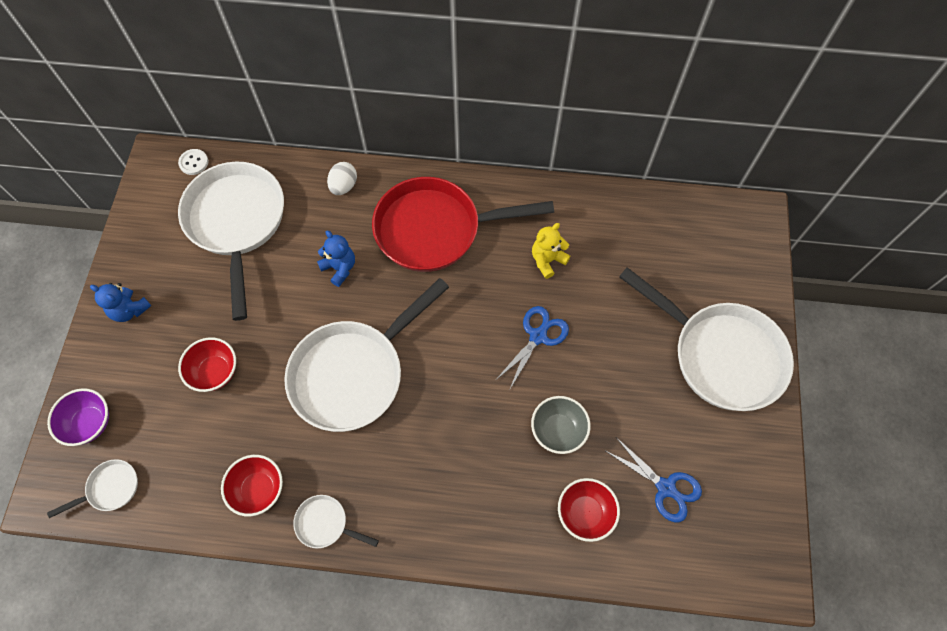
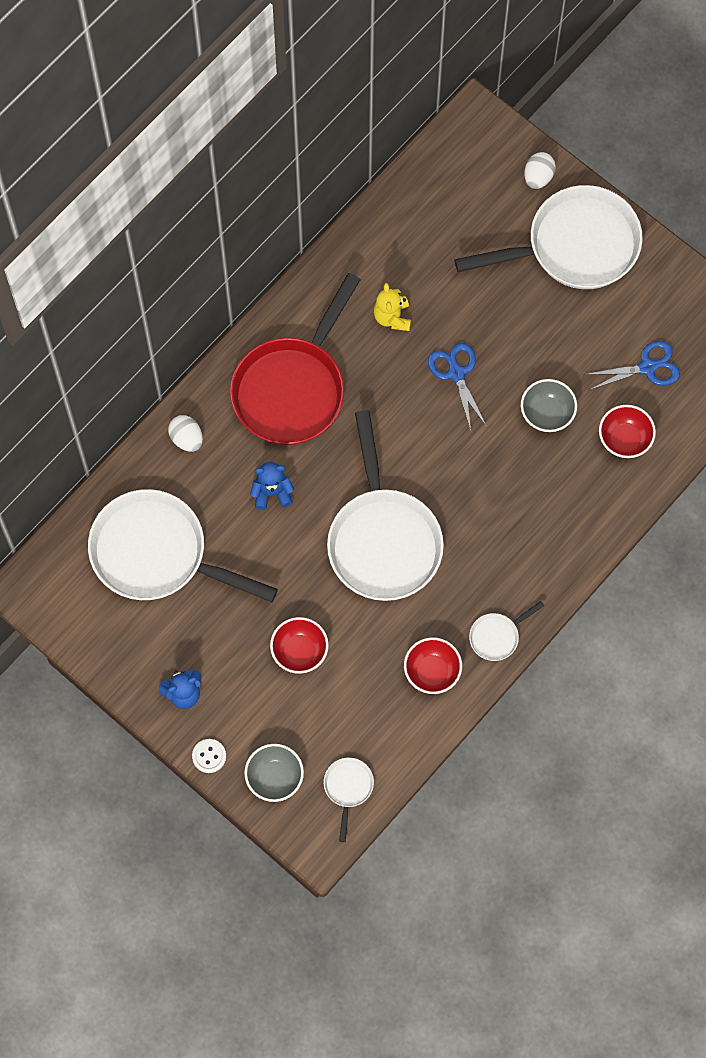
camera: 55 degrees left, 5 degrees up
purple bowl [47,388,109,446] -> grey bowl [244,744,304,802]
white button [178,149,209,175] -> white button moved to [192,739,226,773]
none -> white egg [524,152,556,189]

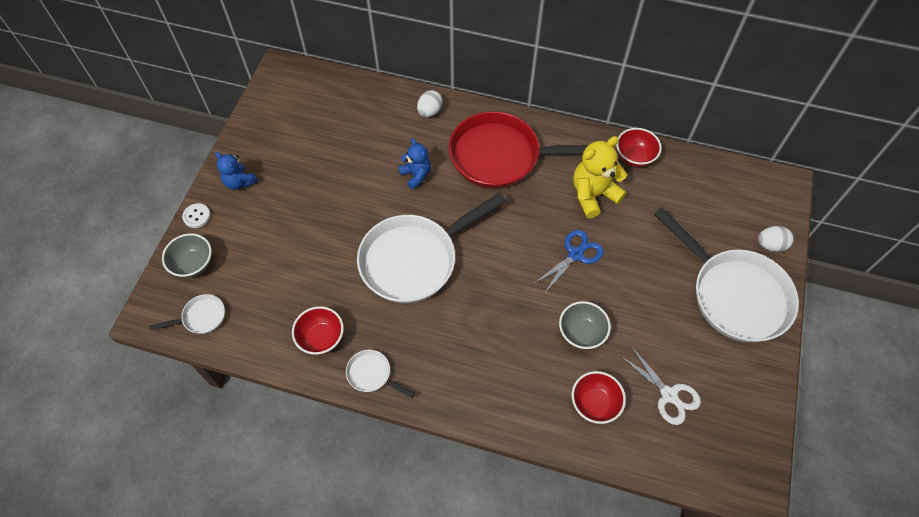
camera: 65 degrees right, 10 degrees down
white pan [88,489,278,602] -> none
red bowl [270,617,329,674] -> red bowl moved to [616,128,662,167]
yellow teddy bear [374,283,411,331] -> yellow teddy bear [573,136,627,218], size x1.61
blue scissors [583,341,680,391] -> white scissors [621,346,701,425]

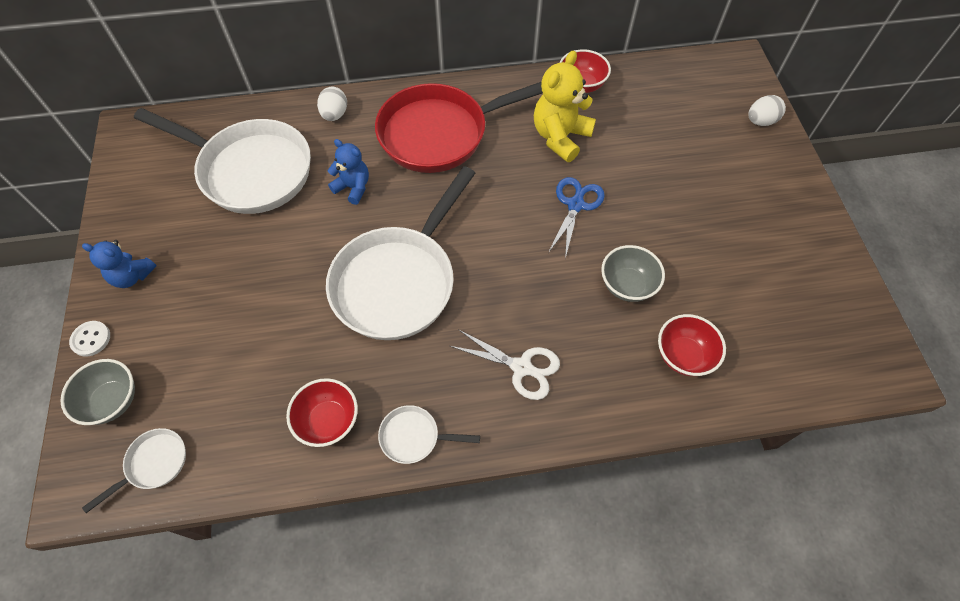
camera: 25 degrees left, 0 degrees up
white scissors [621,346,701,425] -> white scissors moved to [450,329,560,400]
white pan [654,207,799,343] -> white pan moved to [134,108,311,214]

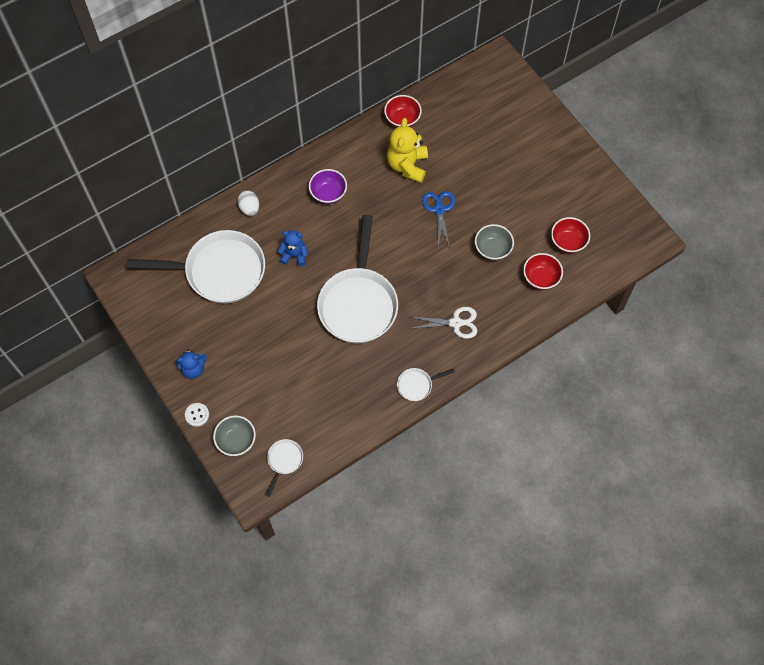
camera: 25 degrees left, 5 degrees up
red bowl [286,378,358,447] -> red bowl moved to [551,217,590,253]
red pan [375,81,543,173] -> purple bowl [309,169,347,204]
white egg [748,95,786,126] -> none

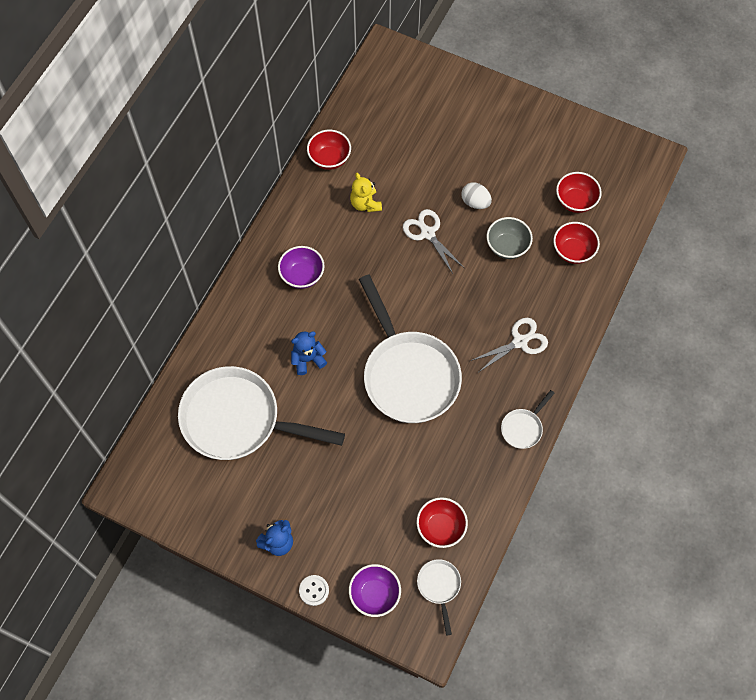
camera: 30 degrees left, 0 degrees up
white pan [126,230,265,304] -> white pan turned 135 degrees counterclockwise [178,366,345,460]
grey bowl [213,416,256,456] -> purple bowl [349,564,401,617]
white egg [237,191,259,216] -> white egg moved to [461,182,492,209]
yellow teddy bear [387,118,428,183] -> yellow teddy bear [350,173,382,212], size x0.62
blue scissors [422,191,455,248] -> white scissors [403,209,463,274]
none -> red bowl [417,497,468,548]

